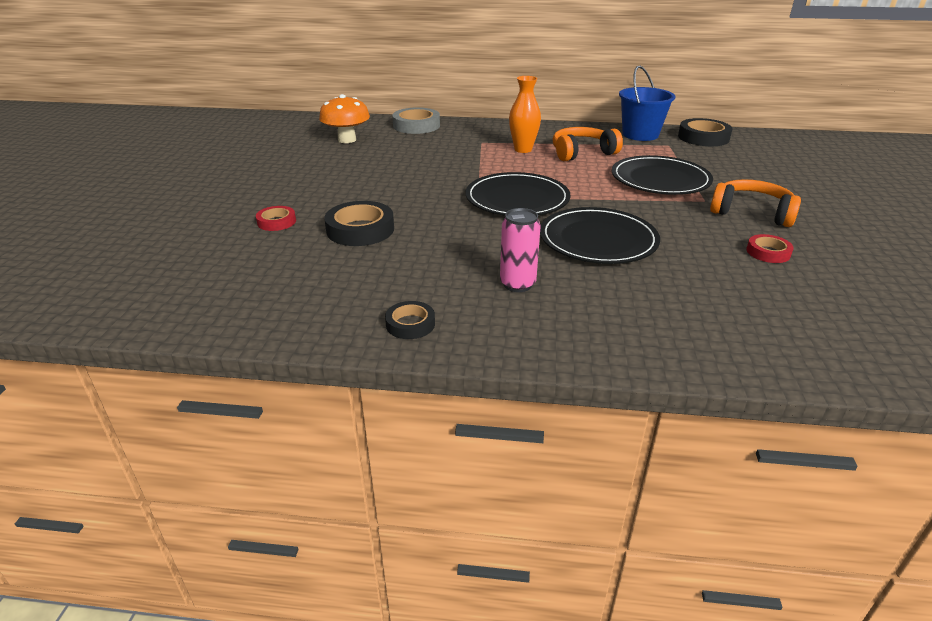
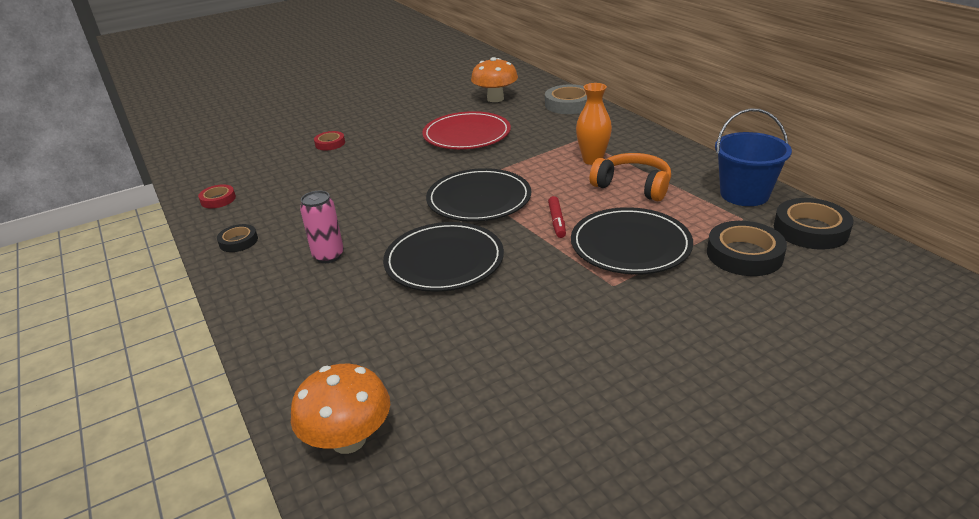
camera: 55 degrees right, 0 degrees up
black tape [324,201,394,246] -> black tape moved to [707,221,787,276]
orange headphones [710,179,801,227] -> none
red tape [746,234,794,263] -> red tape moved to [198,184,236,208]
none -> orange mushroom [291,364,390,454]
none -> red plate [422,111,511,149]
none -> red marker [548,196,566,238]

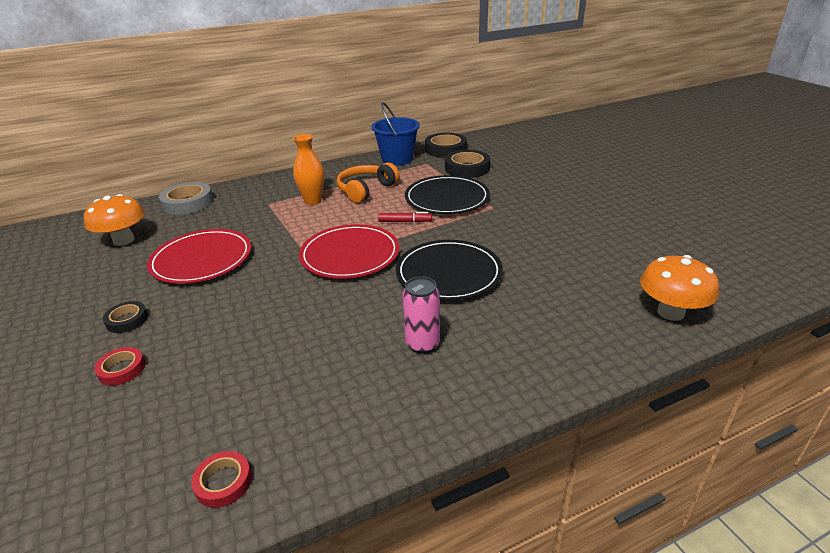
camera: 85 degrees left, 0 degrees up
black tape [217,224,258,252] -> black tape moved to [103,301,148,333]
black plate [426,168,531,222] -> red plate [299,224,400,279]

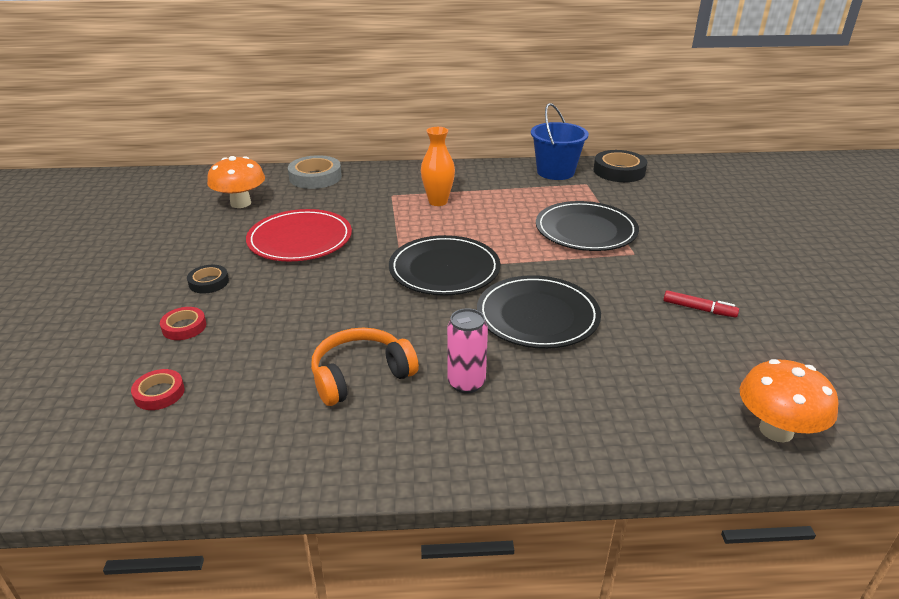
camera: 20 degrees right, 0 degrees up
red tape [191,451,252,508] -> red tape moved to [131,369,185,410]
red plate [299,224,400,279] -> black plate [389,235,500,296]
orange headphones [337,163,399,203] -> orange headphones moved to [311,328,419,406]
red marker [378,212,432,222] -> red marker moved to [663,290,739,318]
black tape [445,150,490,178] -> none

